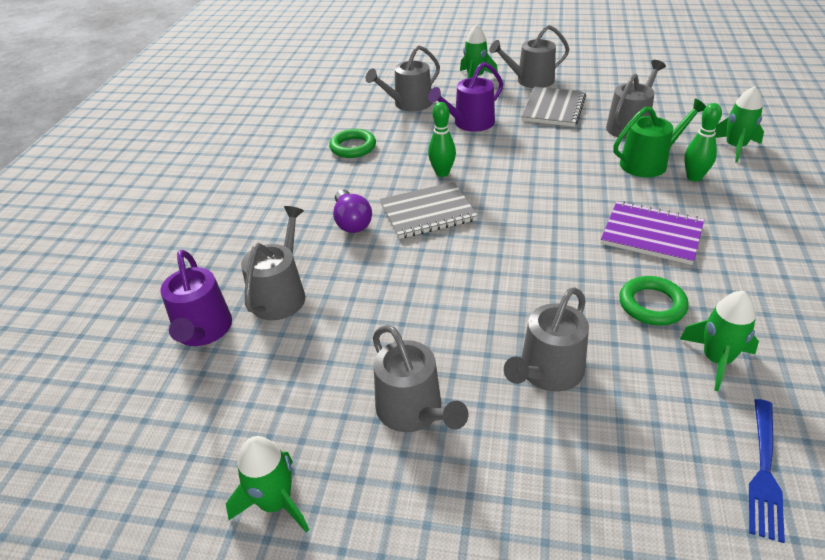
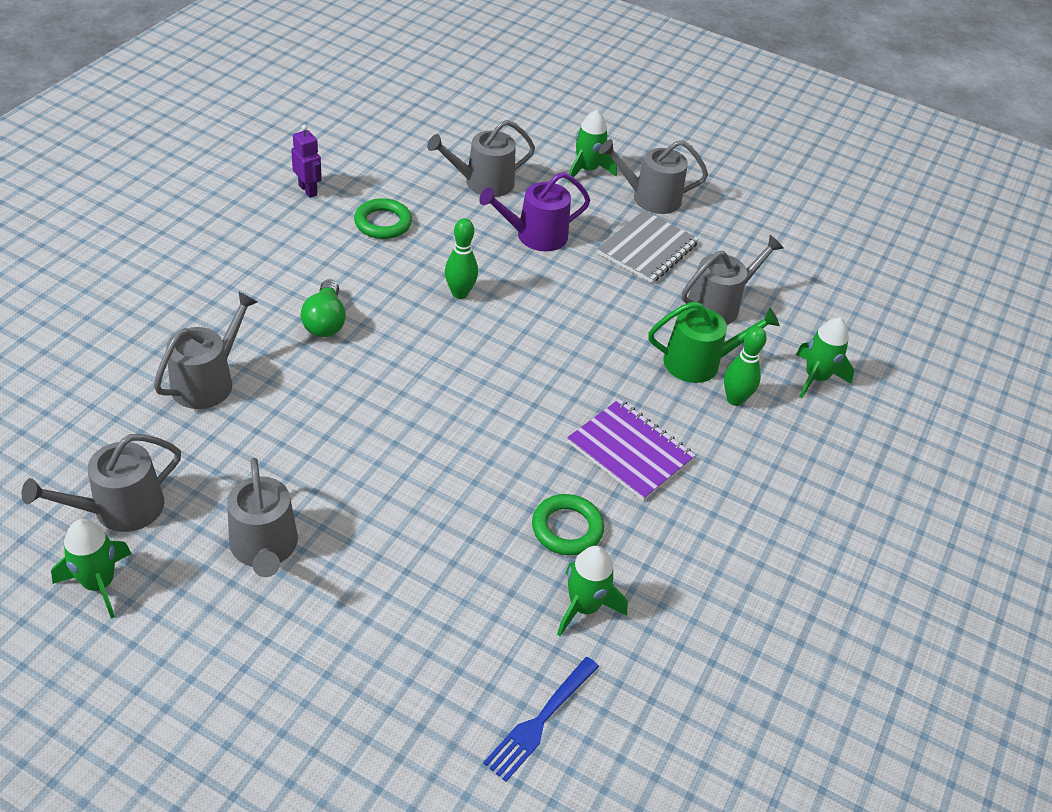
camera: 10 degrees right, 5 degrees up
purple watering can [160,250,232,346] -> none
purple light bulb [333,190,372,233] -> green light bulb [301,279,346,337]
grey notebook [380,182,478,239] -> none
grey watering can [504,287,589,392] -> grey watering can moved to [22,434,181,532]
none -> purple robot [291,125,322,198]

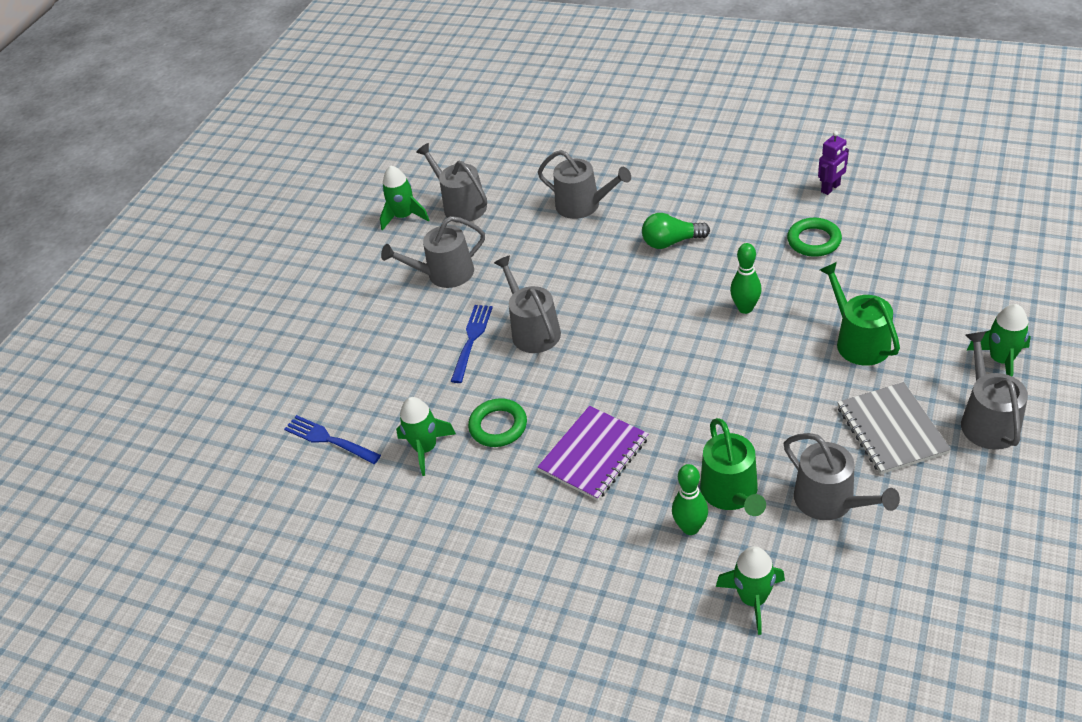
camera: 95 degrees right, 0 degrees up
grey watering can [427,120,535,197] -> grey watering can moved to [494,255,561,353]
purple watering can [479,172,590,251] -> green watering can [820,262,900,366]
grey notebook [597,210,699,283] -> grey notebook turned 45 degrees clockwise [837,382,951,474]
none -> blue fork [451,305,493,383]

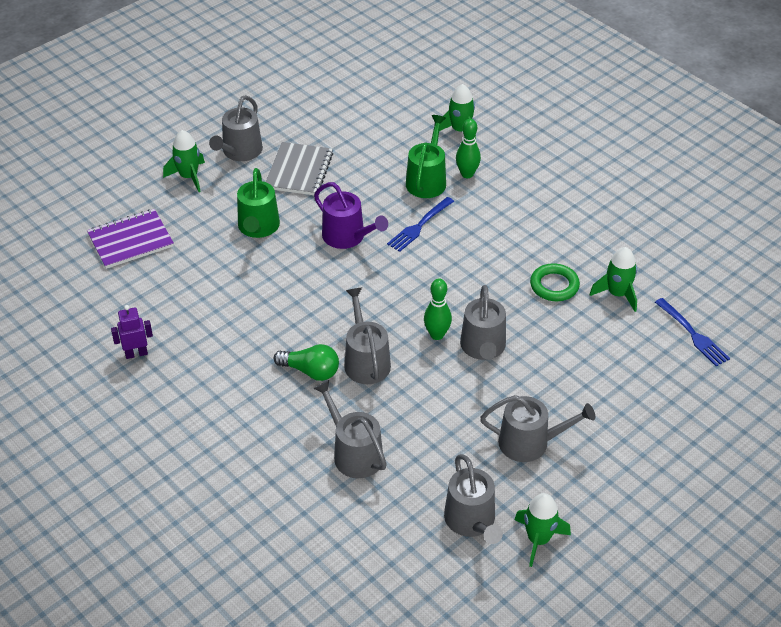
camera: 160 degrees left, 0 degrees up
blue fork [451,305,493,383] -> blue fork moved to [387,197,454,252]
purple notebook [538,406,649,501] -> purple notebook moved to [87,209,174,269]
green bowling pin [730,243,762,314] -> green bowling pin moved to [424,279,452,340]
grey watering can [784,433,900,520] -> grey watering can moved to [345,288,391,384]
green ring [787,218,842,257] -> none
none -> purple watering can [314,182,388,249]

